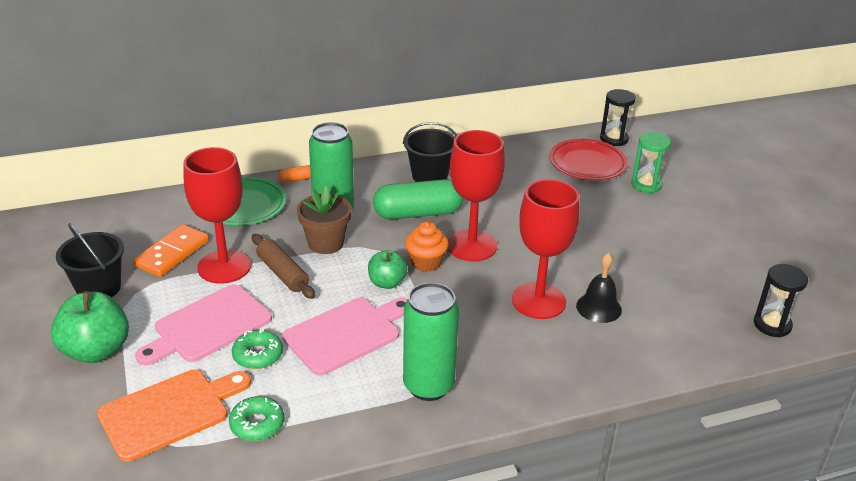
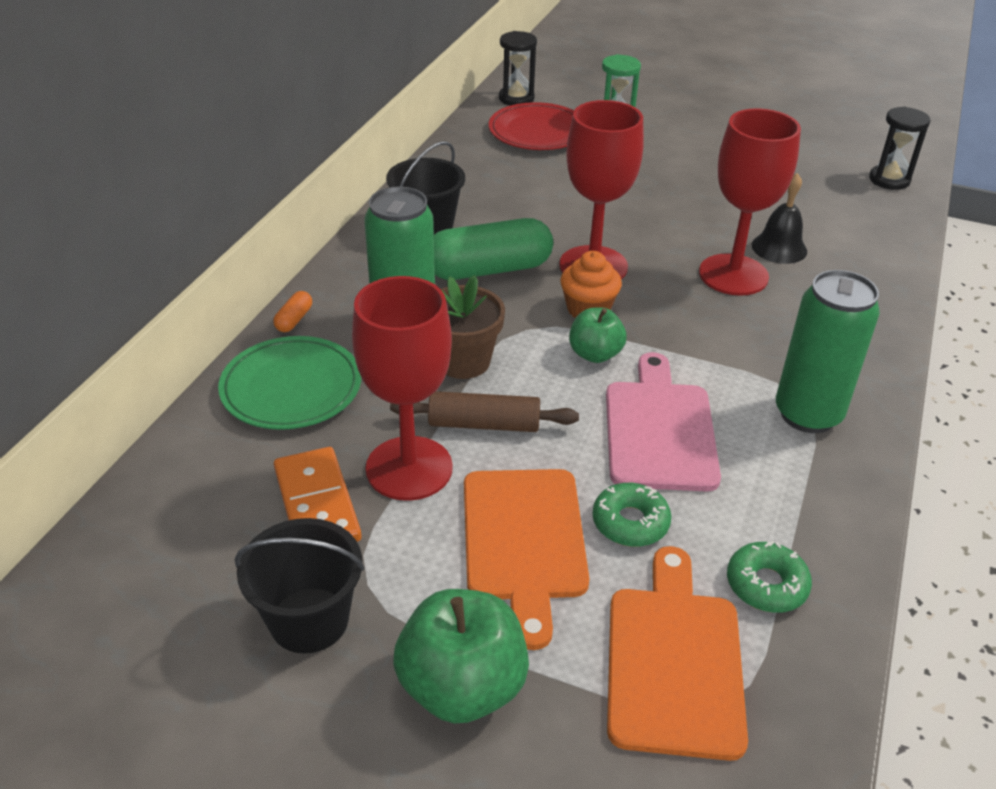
camera: 50 degrees left, 5 degrees up
pink cutting board [135,284,272,365] -> orange cutting board [464,469,589,650]
green capsule [373,179,464,219] -> green capsule turned 45 degrees clockwise [434,218,553,280]

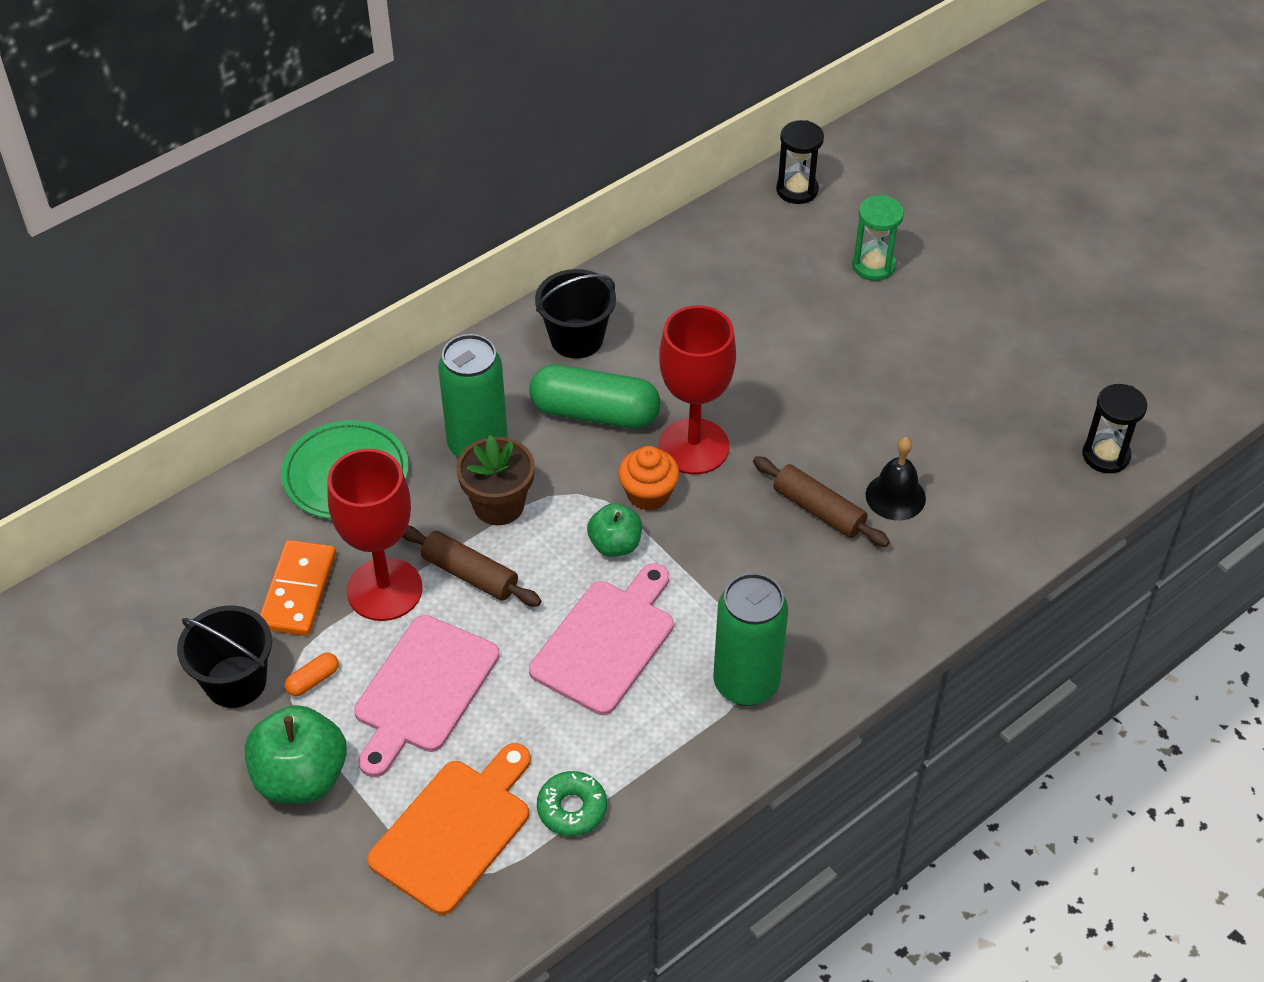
camera: 30 degrees right, 10 degrees up
orange capsule [273,291,312,332] -> orange capsule moved to [285,653,339,696]
orange cutting board [464,469,589,650] -> pink cutting board [354,615,500,777]
red plate [489,102,574,150] -> none
green donut [592,483,671,547] -> none
red goblet [699,108,801,296] -> brown rolling pin [753,456,890,547]

